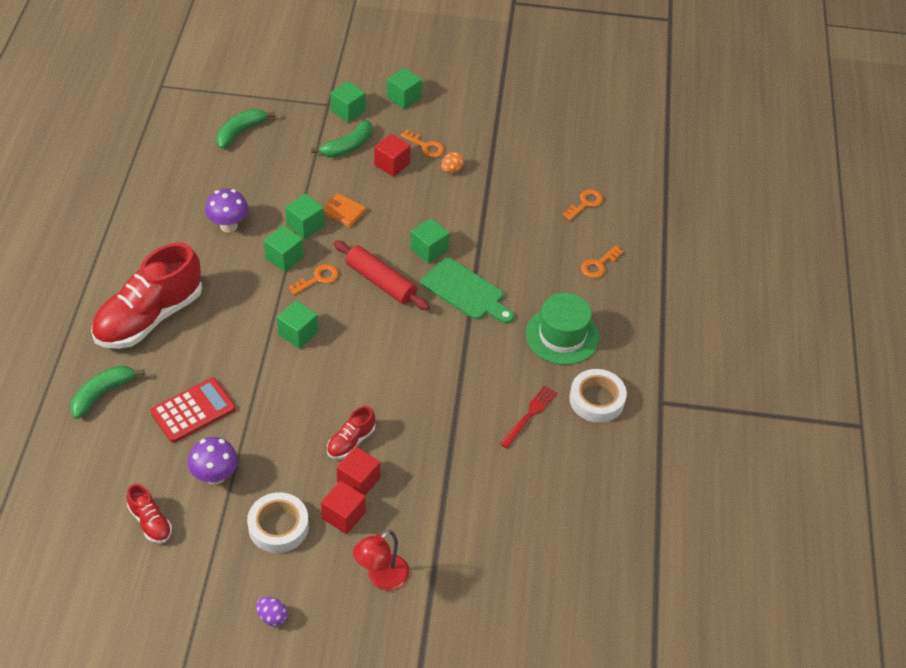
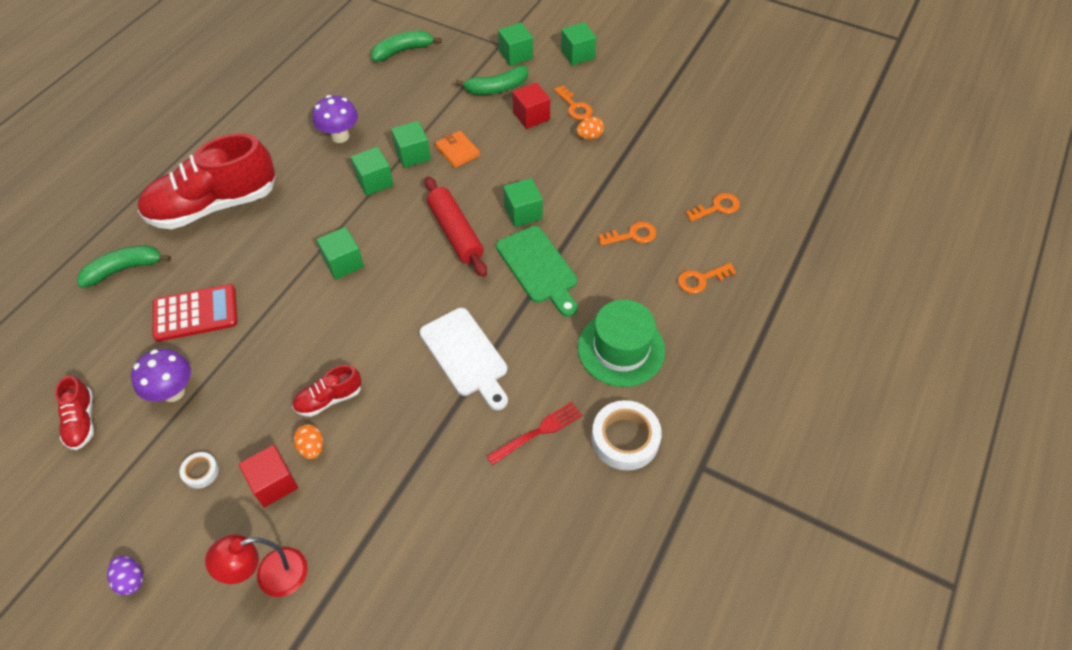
camera: 25 degrees right, 5 degrees up
white tape [247,492,309,553] -> white tape [180,452,219,489], size x0.51
orange key [288,264,339,295] -> orange key moved to [598,222,656,246]
red cube [337,446,380,495] -> orange egg [294,424,323,459]
none -> white cutting board [419,308,508,410]

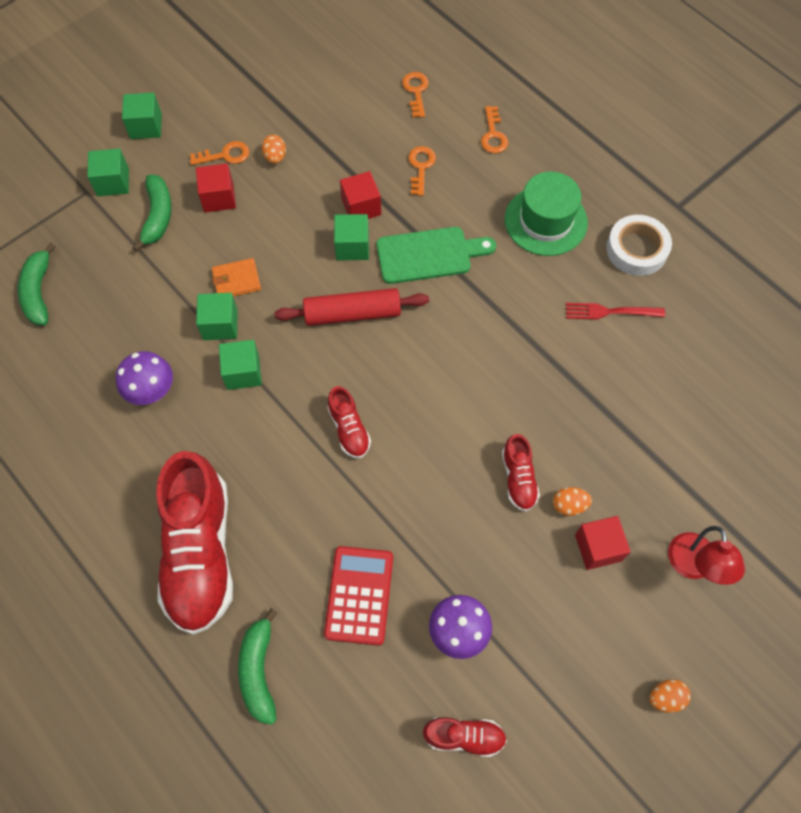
camera: 70 degrees left, 10 degrees up
purple egg [107,555,143,596] -> orange egg [649,679,691,713]
white tape [180,452,219,489] -> none
green cube [316,227,364,280] -> red shoe [327,386,371,459]
white cutting board [419,308,508,410] -> none
red fork [487,402,582,465] -> red fork turned 75 degrees counterclockwise [566,303,665,320]
none -> red cube [340,171,381,219]

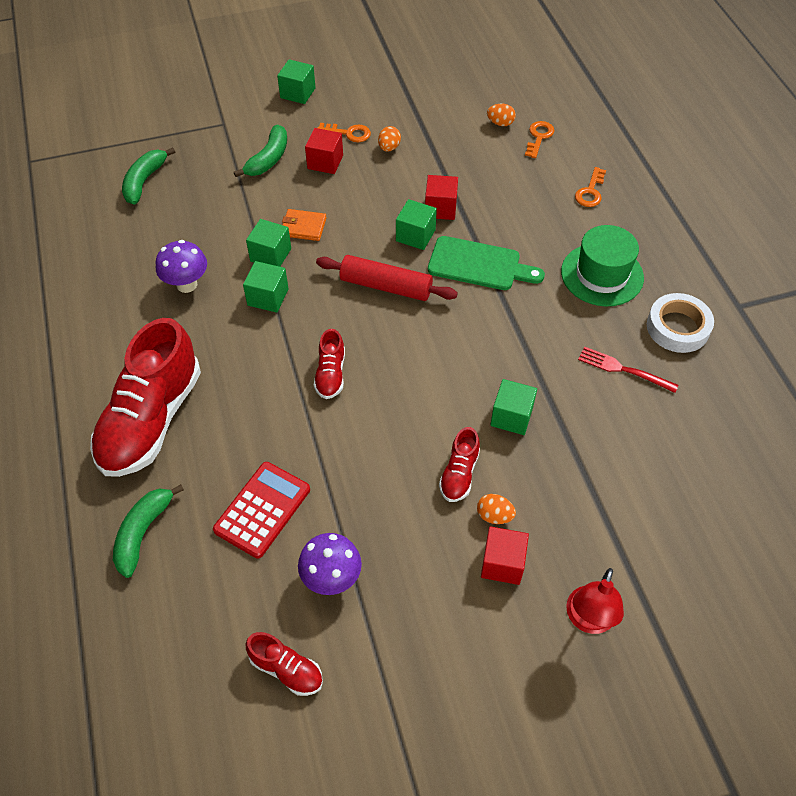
camera: 25 degrees right, 10 degrees down
green cube [87,149,129,196] -> green cube moved to [490,379,537,435]
orange key [408,146,436,196] -> none
orange egg [649,679,691,713] -> orange egg moved to [487,104,516,126]

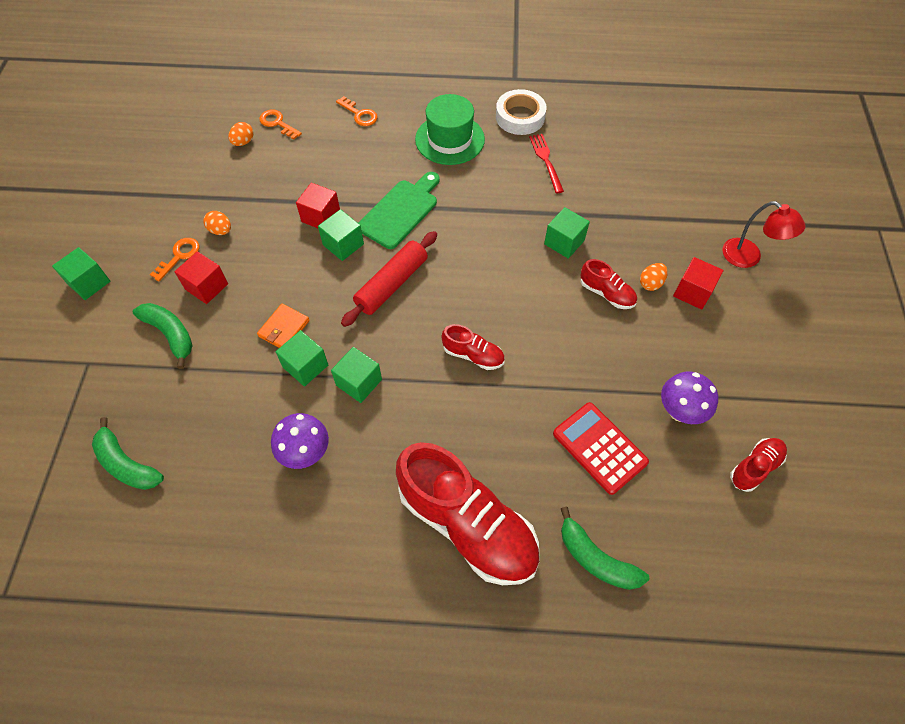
camera: 70 degrees left, 5 degrees up
red fork [578,346,678,393] -> red fork turned 120 degrees clockwise [529,134,564,193]

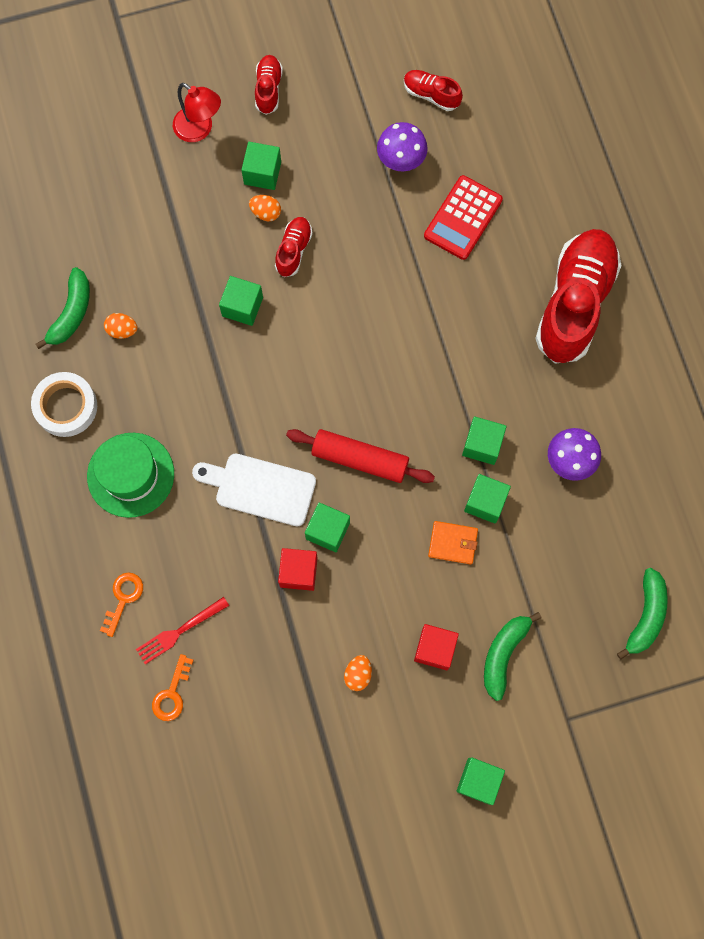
camera: 110 degrees left, 15 degrees up
orange key [150,238,200,281] -> none
orange egg [228,122,254,146] -> orange egg moved to [104,313,138,339]
green cutting board [358,172,440,249] -> white cutting board [192,454,316,526]
red shoe [441,324,505,370] -> red shoe moved to [255,55,283,115]
red fork [529,134,564,193] -> red fork moved to [136,597,229,664]
green banana [561,507,649,590] -> green banana moved to [35,267,90,349]
red cube [673,257,724,310] -> green cube [241,142,281,190]
red lamp [722,201,806,268] -> red lamp turned 105 degrees clockwise [173,83,221,142]

